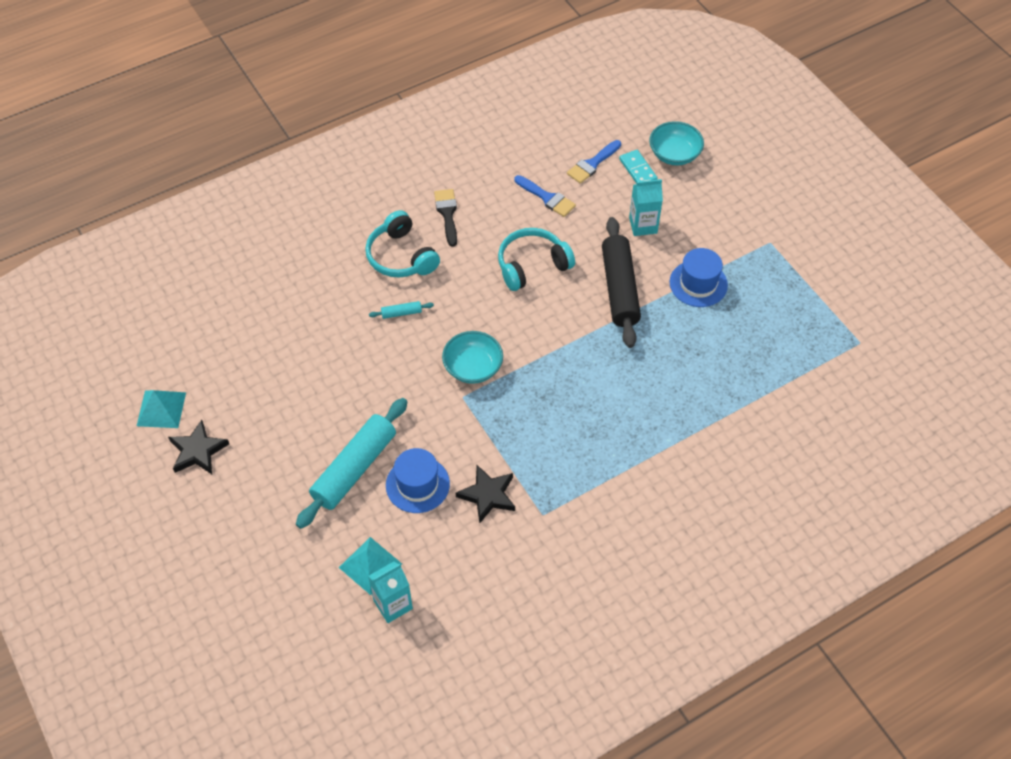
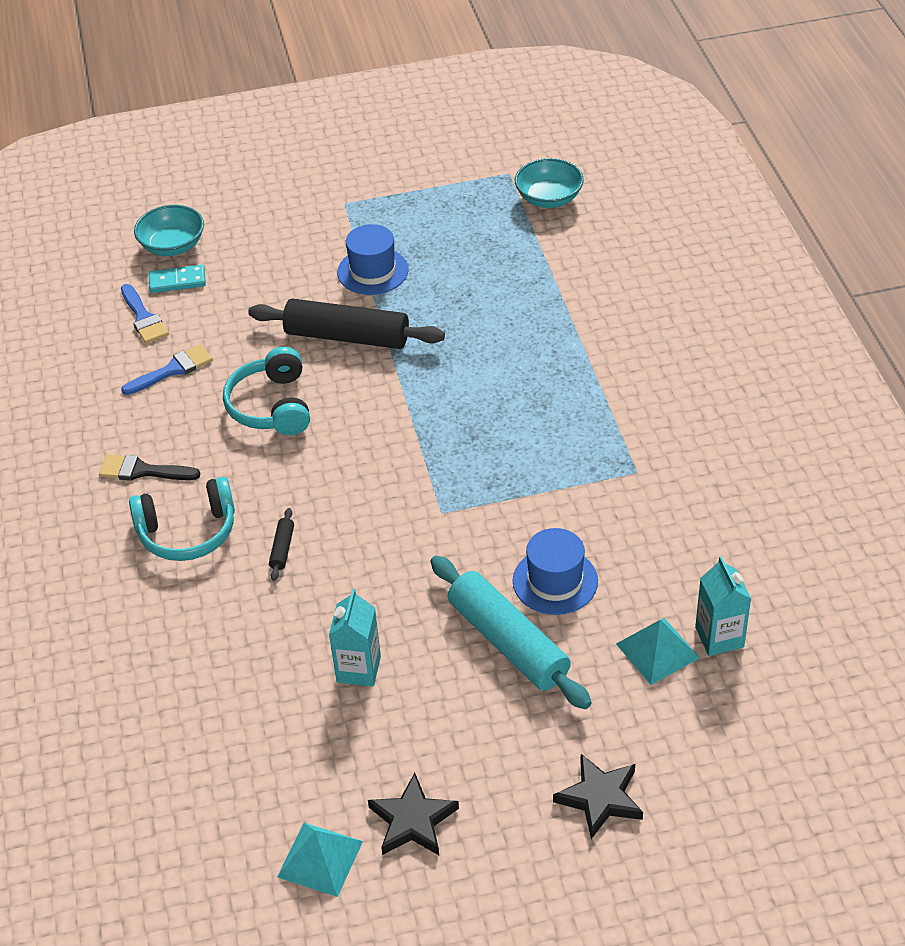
camera: 70 degrees left, 10 degrees down
turquoise rolling pin [369,301,434,319] -> black rolling pin [269,508,294,581]
turquoise bowl [442,331,503,384] -> turquoise bowl moved to [515,158,584,208]
black star [456,465,515,524] -> black star moved to [553,754,643,839]
turquoise carton [629,179,663,236] -> turquoise carton moved to [329,589,381,686]

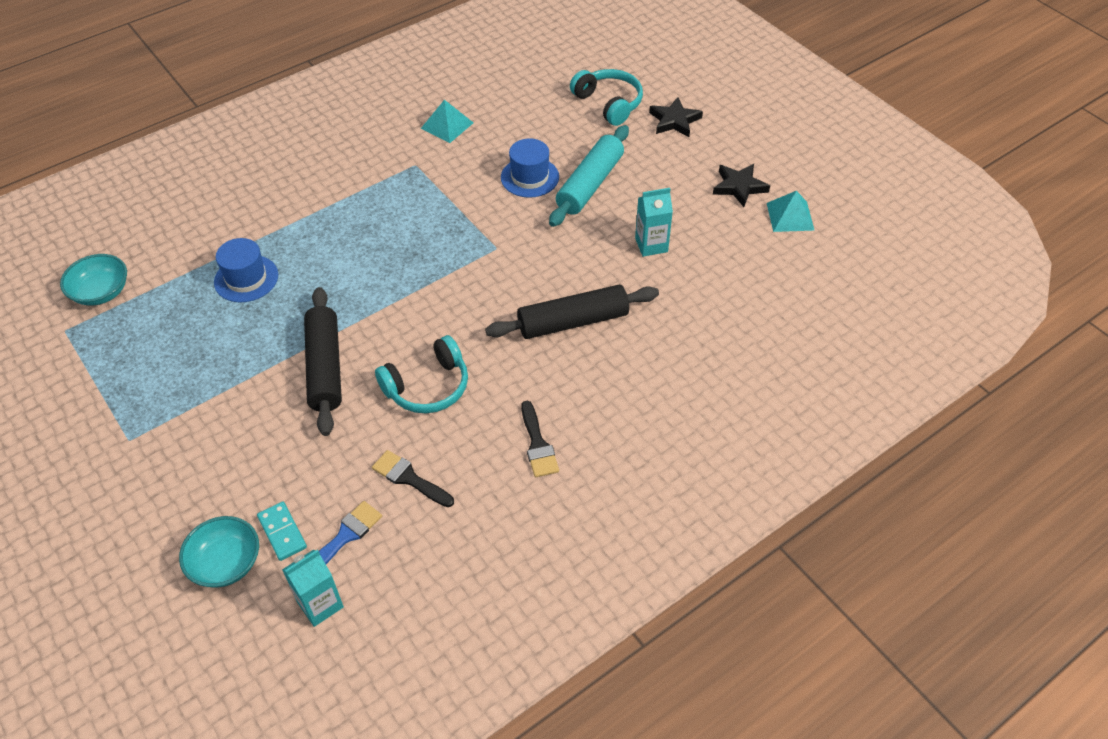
camera: 115 degrees left, 5 degrees up
blue brush [121,344,213,395] -> black brush [372,450,454,507]
turquoise headphones [129,477,235,561] -> turquoise headphones moved to [570,69,643,126]
black rolling pin [269,508,294,581] -> black rolling pin [485,285,659,339], size x2.44
blue hat [337,224,409,295] -> blue hat moved to [214,238,278,302]
turquoise pyramid [616,618,700,685] -> turquoise pyramid moved to [421,100,473,143]
turquoise carton [695,556,751,656] -> turquoise carton moved to [282,549,344,627]

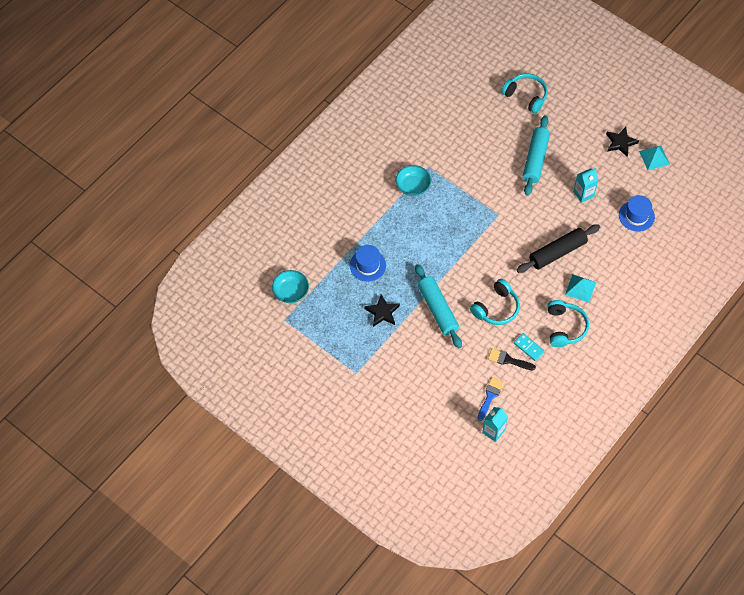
camera: 15 degrees left, 10 degrees up
turquoise bowl [179,516,259,587] -> turquoise bowl moved to [395,165,431,196]
turquoise domino [257,501,307,561] -> turquoise domino moved to [514,333,545,361]
black rolling pin [304,287,342,436] -> turquoise rolling pin [415,264,462,348]
turquoise pyramid [421,100,473,143] -> turquoise pyramid moved to [565,275,596,303]
blue hat [501,138,559,198] -> blue hat moved to [619,195,655,232]
black brush [521,401,559,477] -> turquoise headphones [547,300,589,347]
black star [649,97,703,137] -> black star moved to [364,294,400,327]

